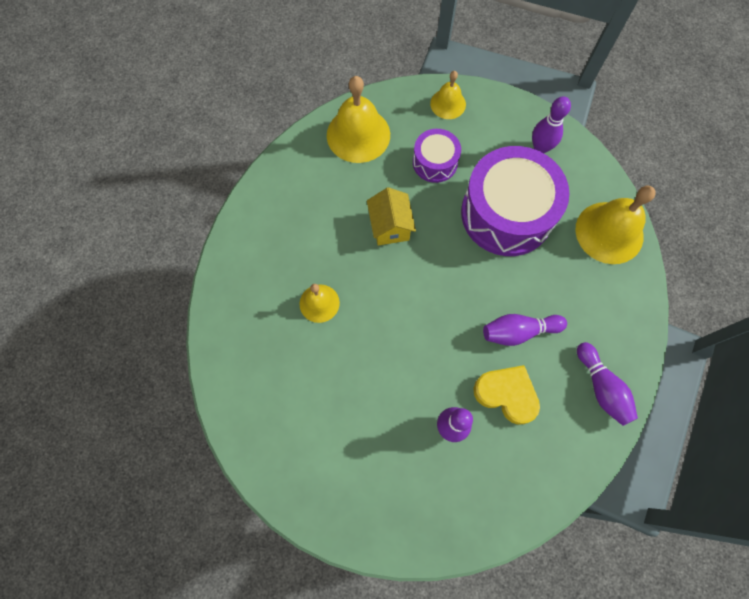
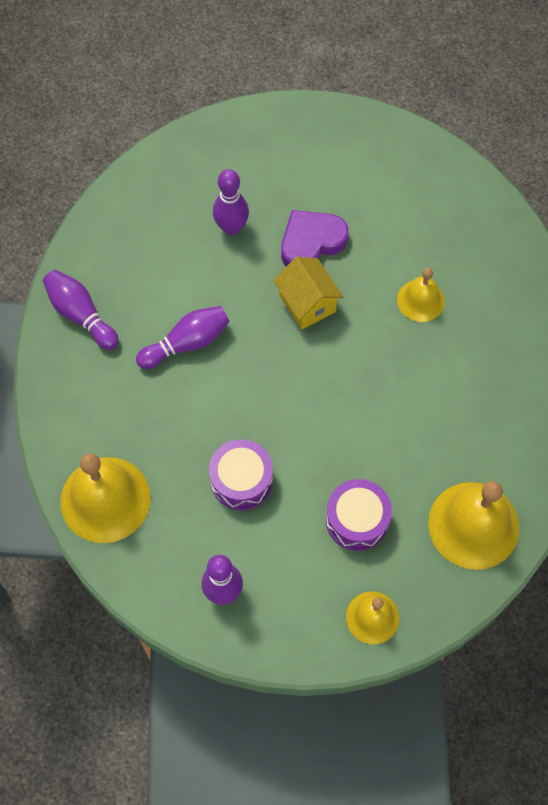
camera: 160 degrees right, 5 degrees down
yellow house [367,187,416,246] -> yellow house moved to [273,257,344,329]
purple drum [461,146,569,256] -> purple drum [209,439,273,510], size x0.51
yellow heart [474,365,540,425] -> none
none -> purple heart [281,210,349,267]

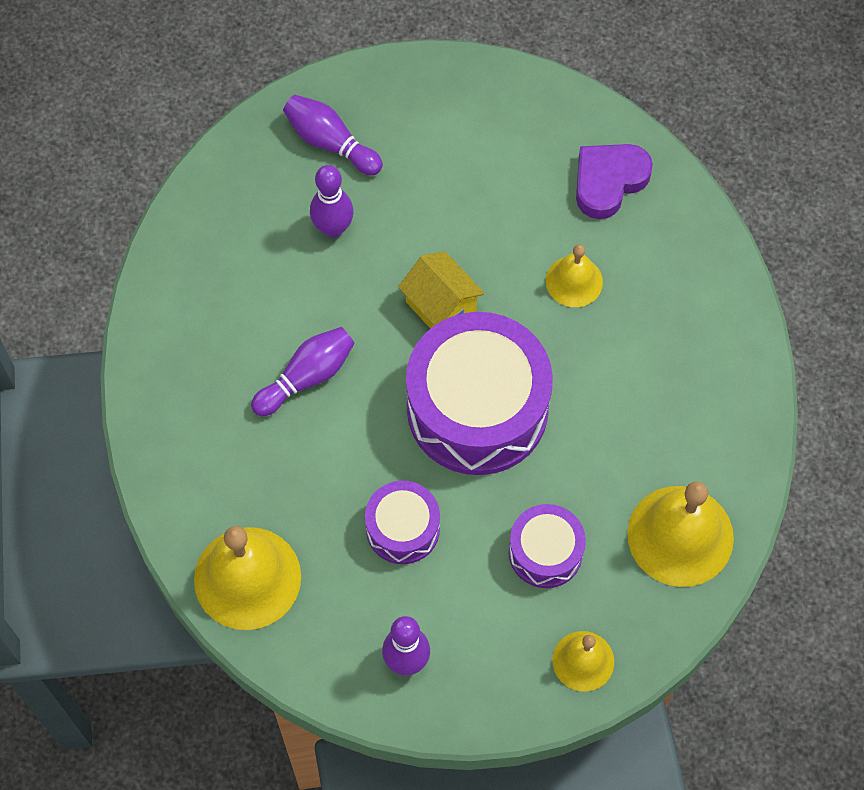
camera: 10 degrees left, 0 degrees up
purple bowling pin [43,270,119,350] -> purple bowling pin moved to [283,95,383,176]
purple heart [281,210,349,267] -> purple heart moved to [576,144,653,219]
none -> purple drum [406,312,553,475]

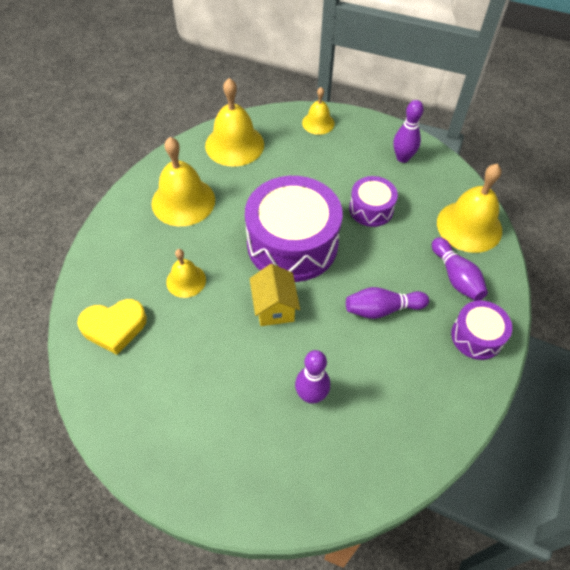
camera: 150 degrees left, 10 degrees down
purple bowling pin [283,95,383,176] -> purple bowling pin moved to [432,237,488,301]
purple drum [509,504,586,588] -> purple drum moved to [451,301,512,360]
purple heart [576,144,653,219] -> yellow heart [77,299,147,355]
none -> yellow bell [152,137,215,226]

